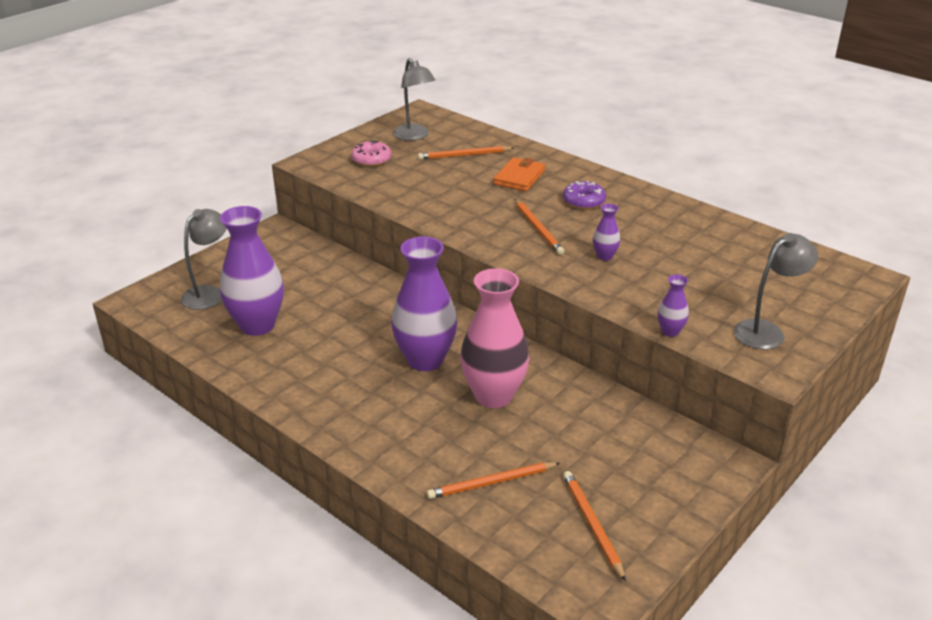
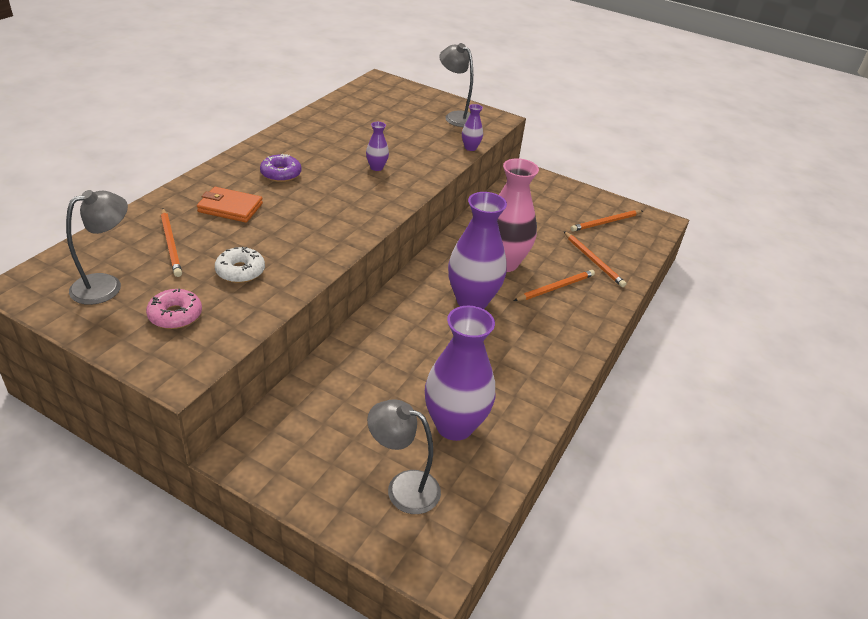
camera: 105 degrees left, 5 degrees up
orange pencil [515,199,564,255] -> orange pencil moved to [514,270,595,301]
none -> white donut [215,247,265,283]

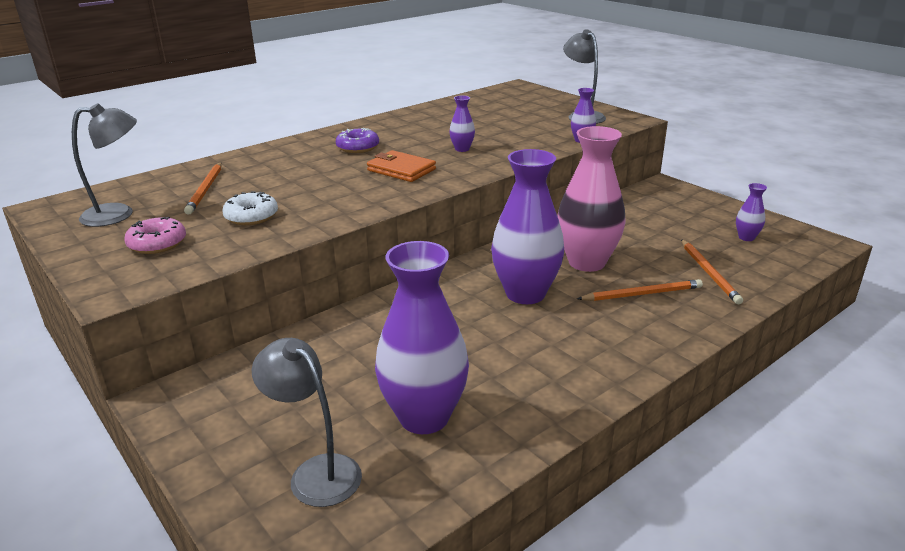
camera: 25 degrees right, 10 degrees down
orange wallet [197,187,263,223] -> orange wallet moved to [367,150,436,182]
orange pencil [571,210,643,232] -> purple vase [736,183,767,241]

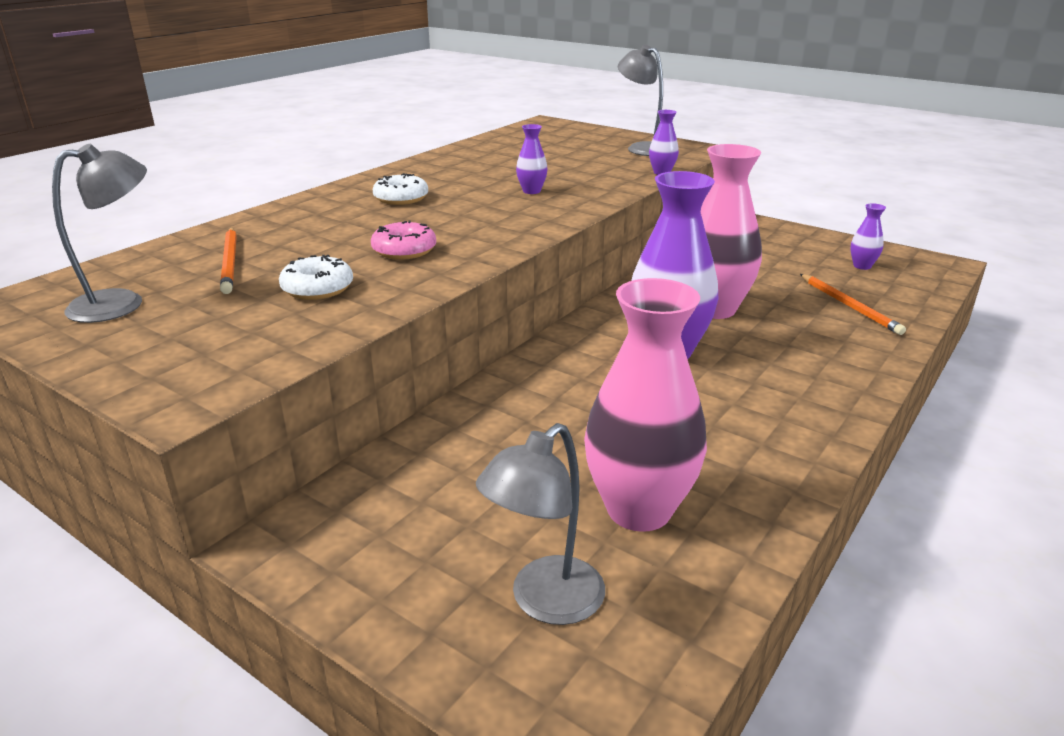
camera: 15 degrees left, 0 degrees up
pink donut [124,217,186,254] -> pink donut moved to [371,220,436,260]
grey lamp [252,338,362,507] -> grey lamp turned 75 degrees counterclockwise [476,423,605,625]
purple donut [336,128,379,153] -> white donut [373,173,428,205]
orange wallet [367,150,436,182] -> none
purple vase [375,241,469,434] -> pink vase [584,278,707,532]
orange pencil [577,279,703,301] -> none

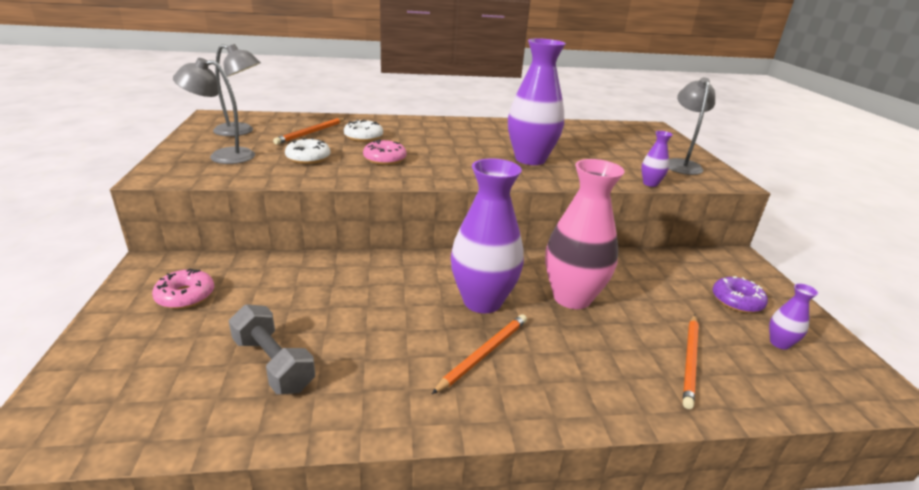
camera: 45 degrees right, 0 degrees up
white donut [373,173,428,205] -> white donut moved to [344,119,383,142]
grey lamp [476,423,605,625] -> grey lamp moved to [173,58,255,164]
purple vase [516,124,548,194] -> purple vase [508,38,566,165], size x2.29
pink vase [584,278,707,532] -> grey dumbbell [229,304,315,394]
none -> pink donut [152,269,214,309]
none -> orange pencil [432,314,527,394]
none -> purple donut [712,276,768,313]

